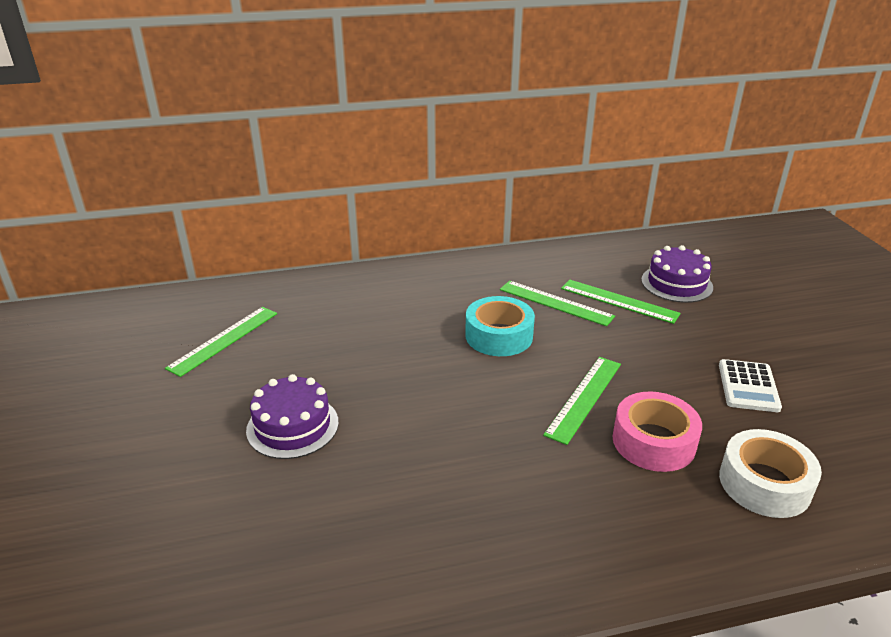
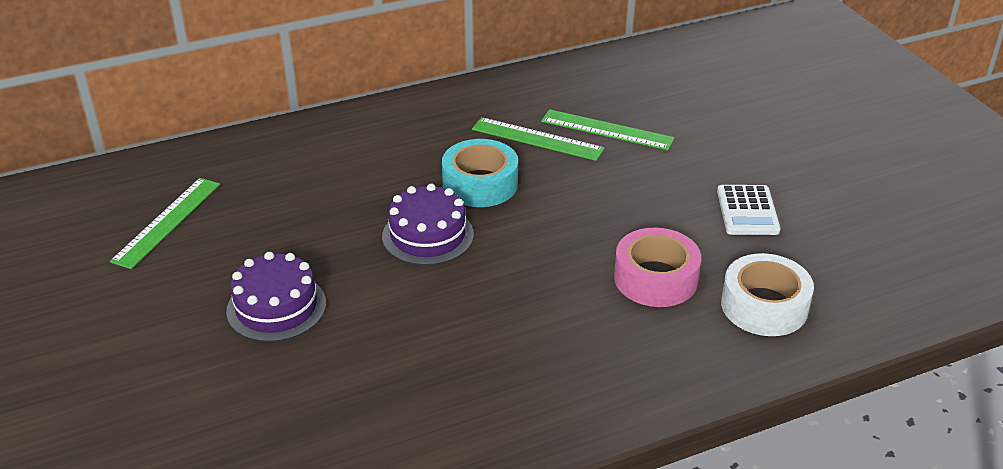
camera: 10 degrees left, 5 degrees up
green ruler [543,357,621,445] -> none
purple cake [641,245,713,303] -> purple cake moved to [382,184,474,265]

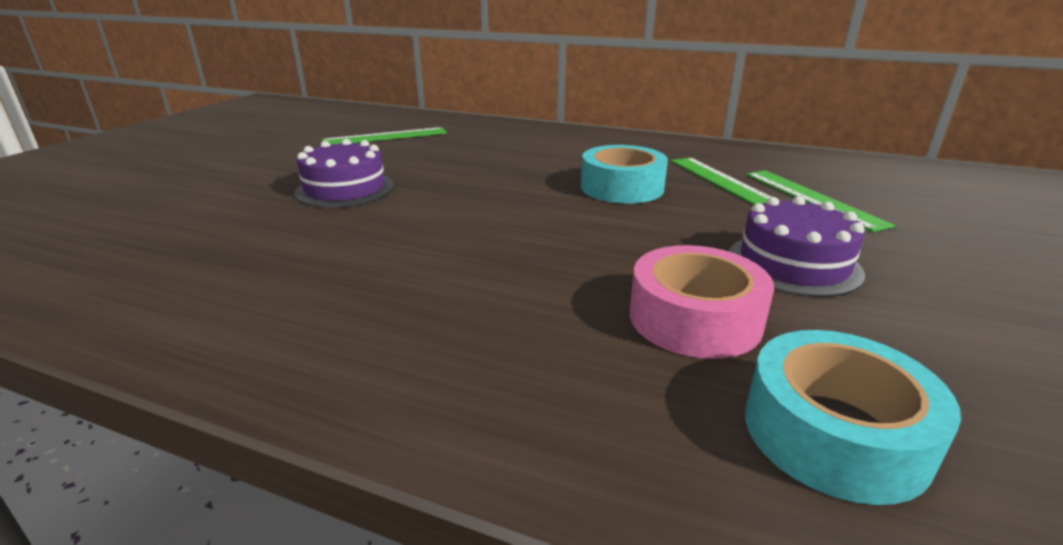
camera: 45 degrees right, 10 degrees down
purple cake [382,184,474,265] -> purple cake moved to [729,196,865,297]
white calculator [717,185,781,235] -> none
white tape [721,253,814,336] -> turquoise tape [745,330,961,505]

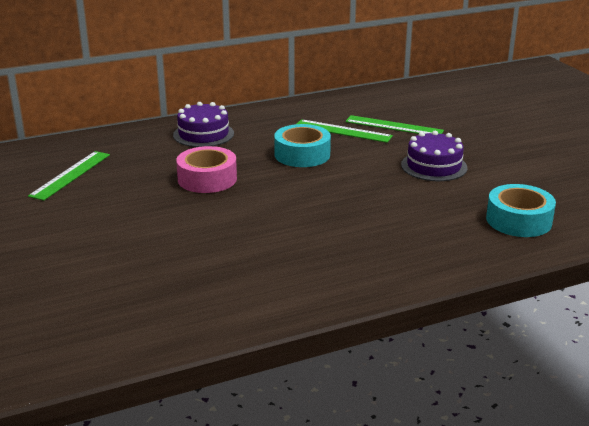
camera: 45 degrees left, 0 degrees up
purple cake [294,139,394,208] -> purple cake moved to [173,102,234,147]
pink tape [630,245,774,359] -> pink tape moved to [176,146,237,193]

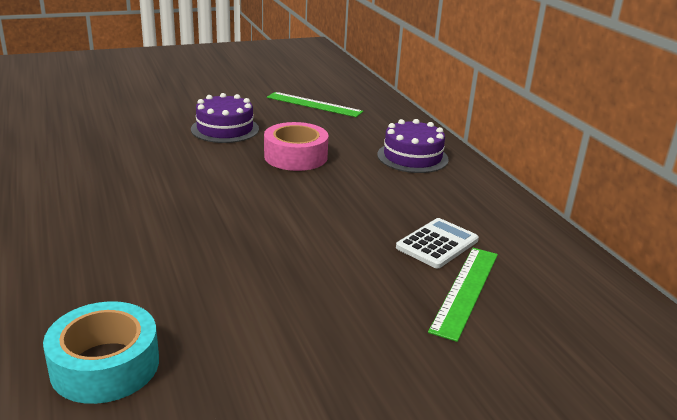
camera: 90 degrees right, 0 degrees up
turquoise tape [274,124,331,167] -> none
green ruler [297,119,393,143] -> white calculator [396,218,479,268]
purple cake [401,131,467,181] -> purple cake moved to [191,93,259,143]

